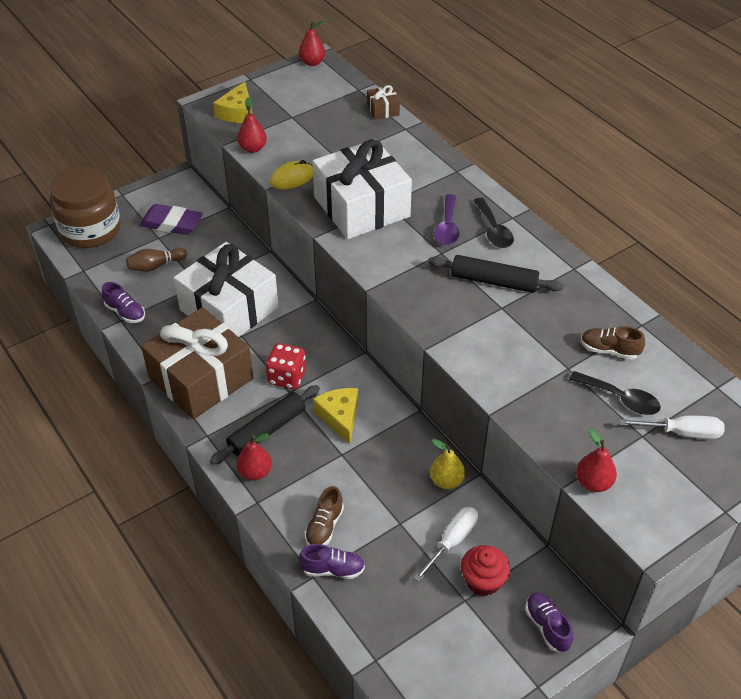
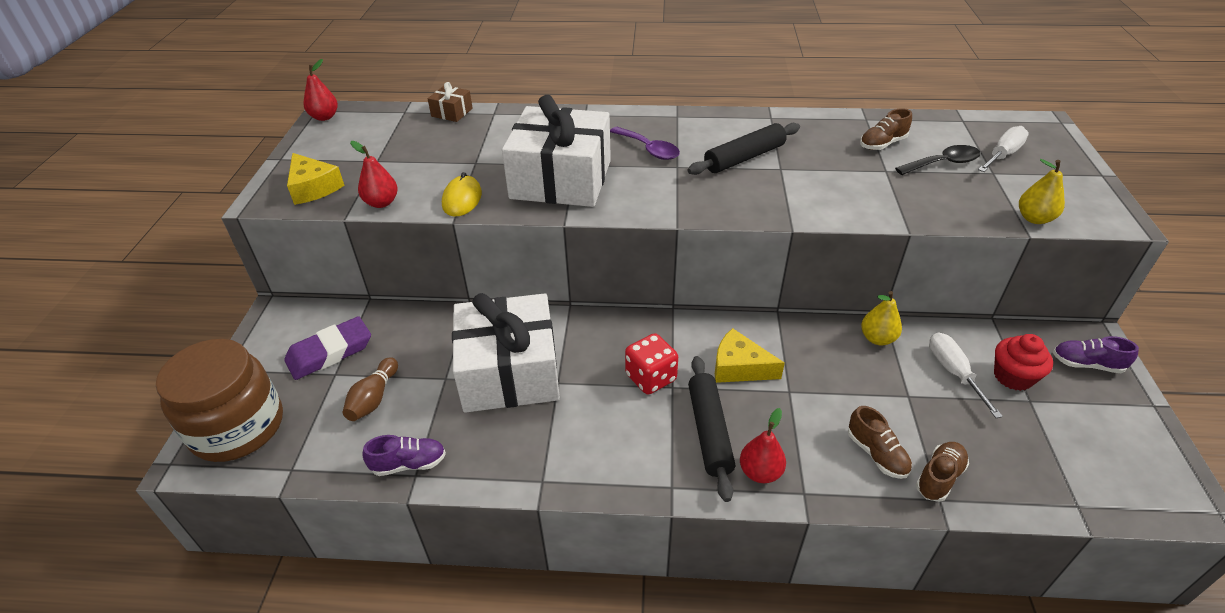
camera: 50 degrees left, 5 degrees down
brown gift [141,307,253,419] -> none
purple shoe [299,544,365,579] -> brown shoe [916,442,969,502]
black spoon [473,198,514,248] -> none
red pear [576,429,617,492] -> yellow pear [1019,159,1065,224]

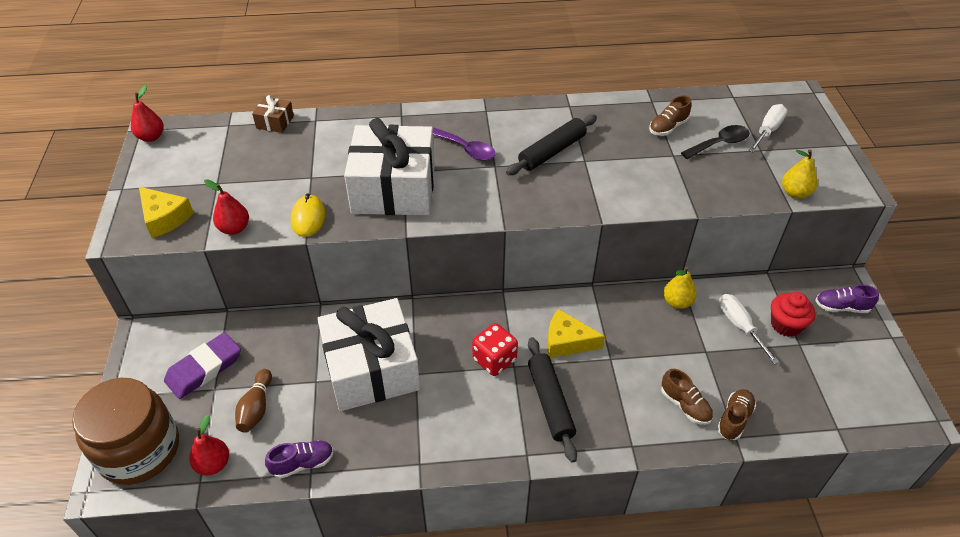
camera: 10 degrees left, 5 degrees up
red pear [740,408,786,483] -> red pear moved to [189,415,229,475]

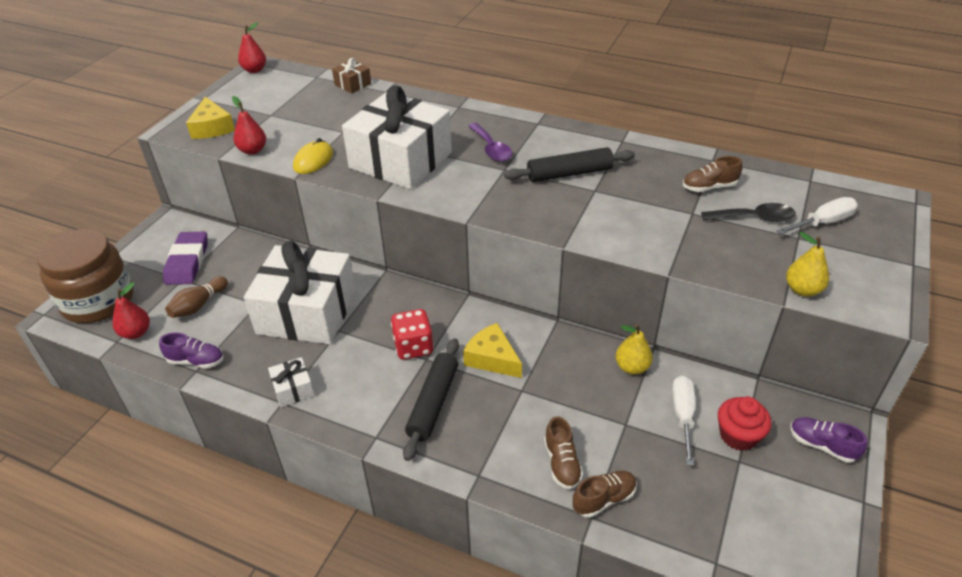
camera: 30 degrees right, 5 degrees down
purple eraser [164,332,241,399] -> purple eraser turned 75 degrees counterclockwise [163,232,208,285]
none -> white gift [268,357,315,407]

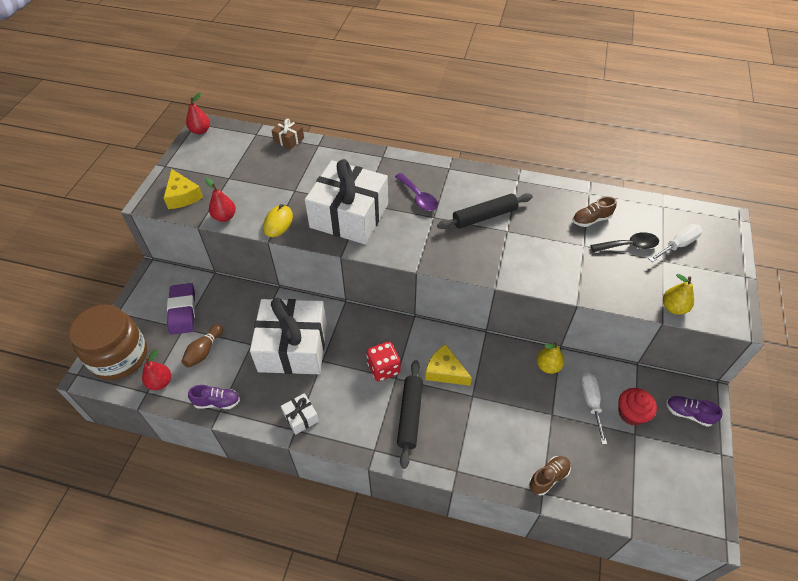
camera: 10 degrees left, 10 degrees up
brown shoe [544,416,583,490] -> none

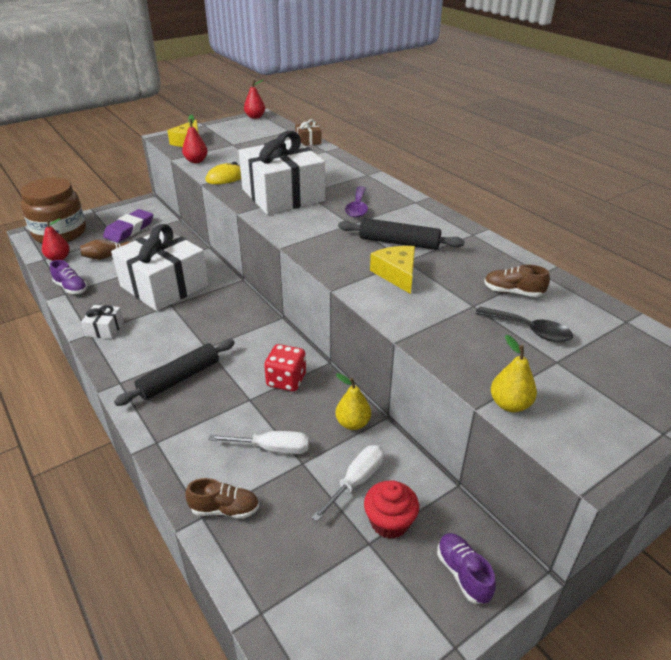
camera: 40 degrees right, 15 degrees down
red dice [366,342,400,381] -> red dice moved to [264,344,306,391]
yellow cheese [425,344,472,386] -> yellow cheese moved to [370,246,415,294]
white screwdriver [649,224,703,262] -> white screwdriver moved to [208,431,309,454]

